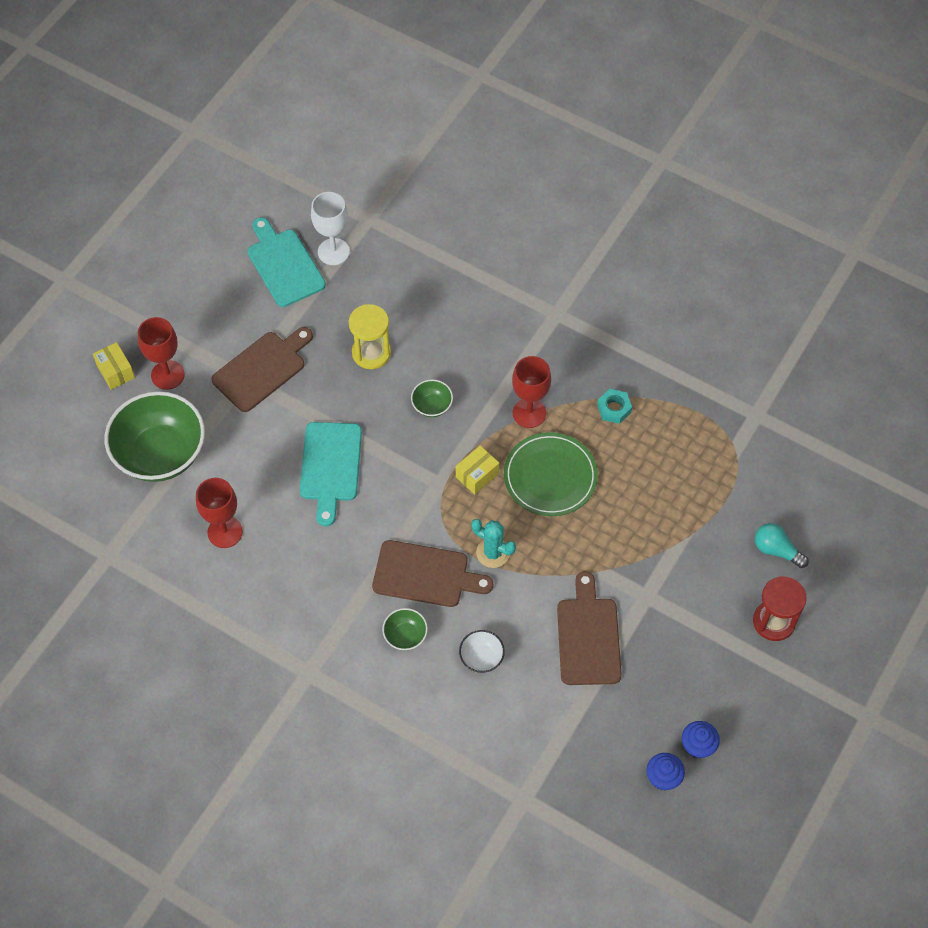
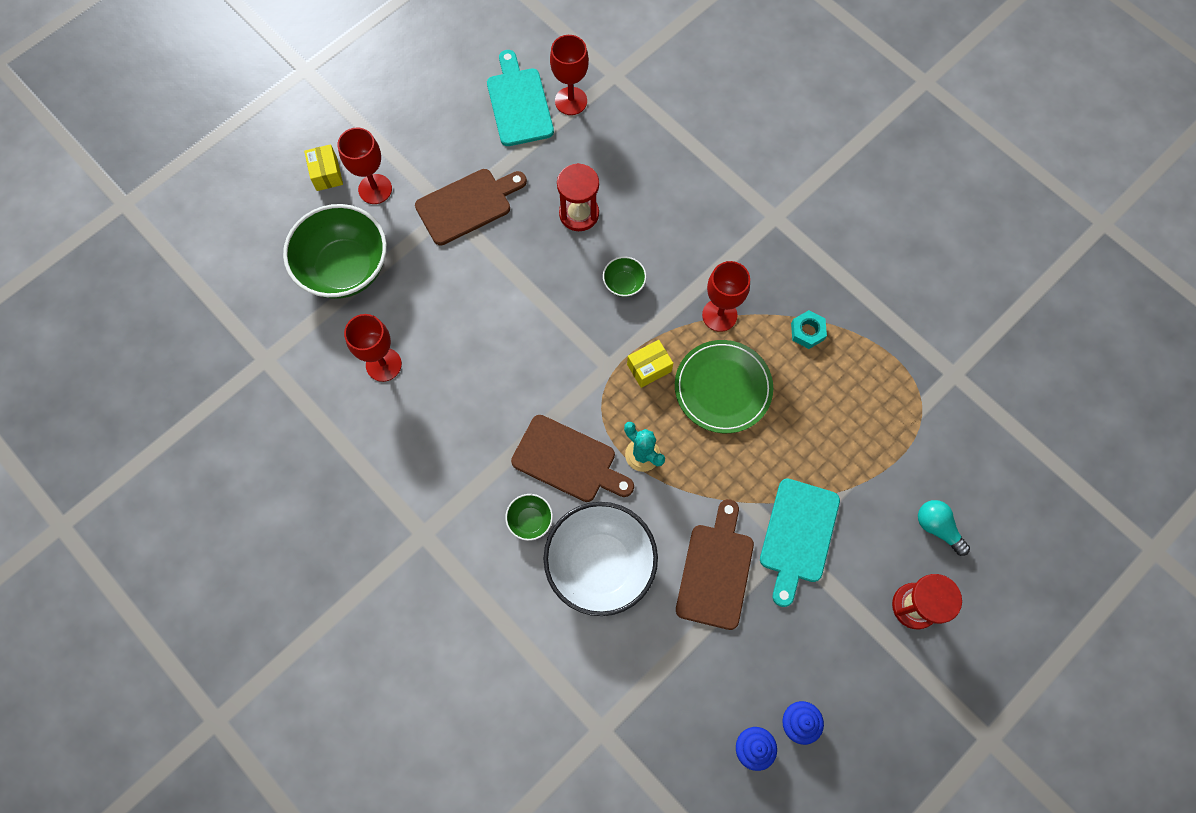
camera: 15 degrees right, 10 degrees up
turquoise cutting board [300,422,362,527] -> turquoise cutting board moved to [760,478,840,607]
white goblet [311,192,350,265] -> red goblet [550,35,589,115]
yellow hourglass [349,304,391,369] -> red hourglass [557,163,599,231]
white bowl [459,630,505,673] -> white bowl [544,502,658,616], size x2.31

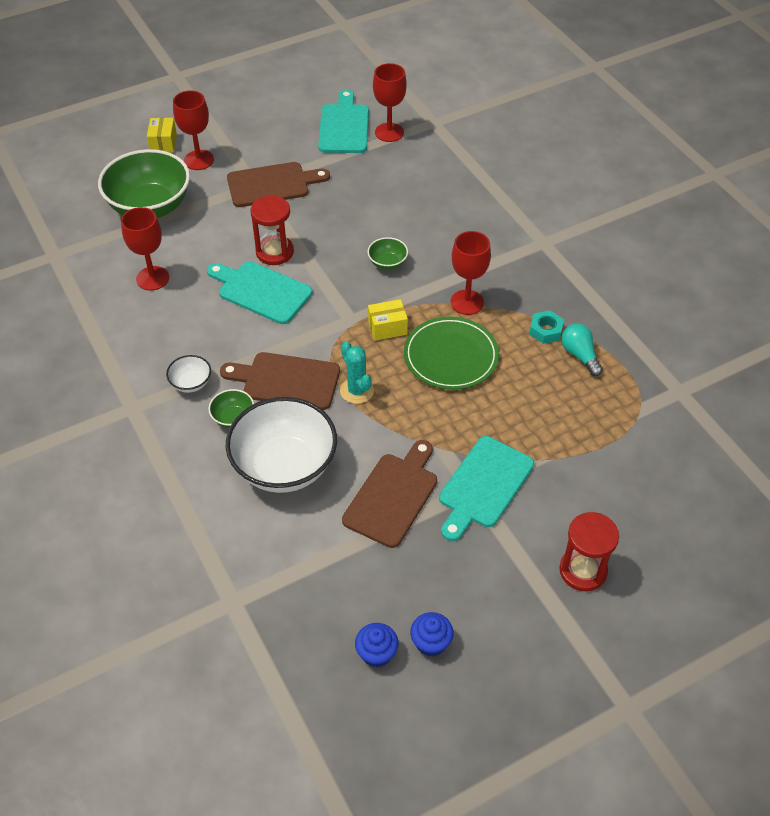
camera: 15 degrees right, 20 degrees down
brown cutting board [511,415,634,502] -> brown cutting board turned 150 degrees clockwise [220,352,340,410]
red hourglass [557,163,599,231] -> red hourglass moved to [250,195,294,265]
turquoise light bulb [918,500,970,556] -> turquoise light bulb moved to [561,323,603,376]
none -> white bowl [166,355,211,393]
none -> turquoise cutting board [207,261,313,324]

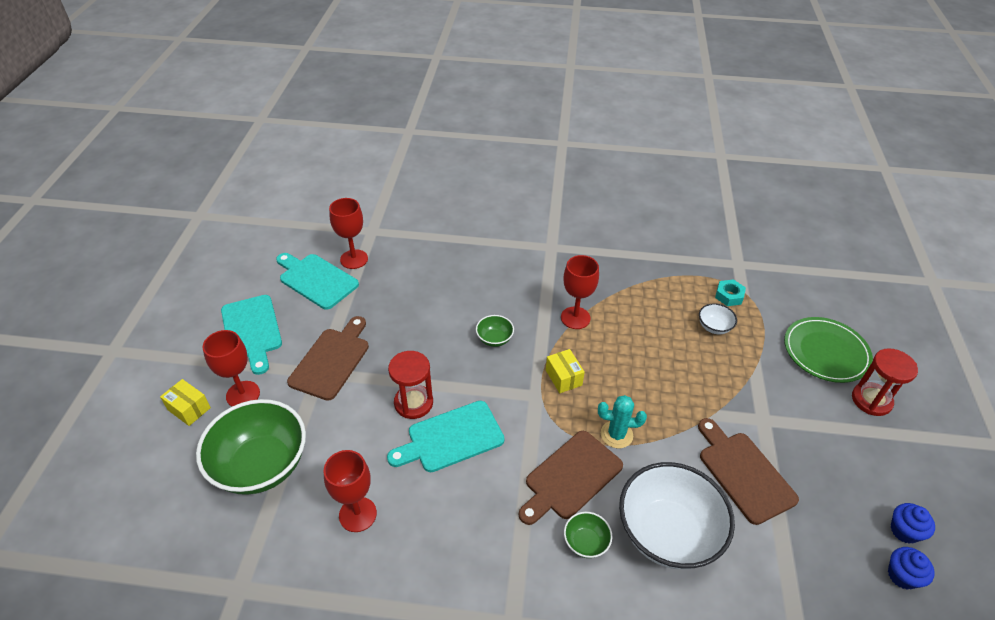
camera: 55 degrees left, 5 degrees down
white bowl [166,355,211,393] -> white bowl moved to [699,304,737,334]
yellow box [368,299,408,341] -> yellow box turned 45 degrees counterclockwise [546,349,585,393]
green plate [404,317,499,390] -> green plate moved to [784,317,873,383]
turquoise cutting board [439,436,534,541] -> turquoise cutting board moved to [221,295,282,375]
turquoise nut [529,310,564,344] -> turquoise nut moved to [715,279,746,306]
turquoise light bulb [561,323,603,376] -> none

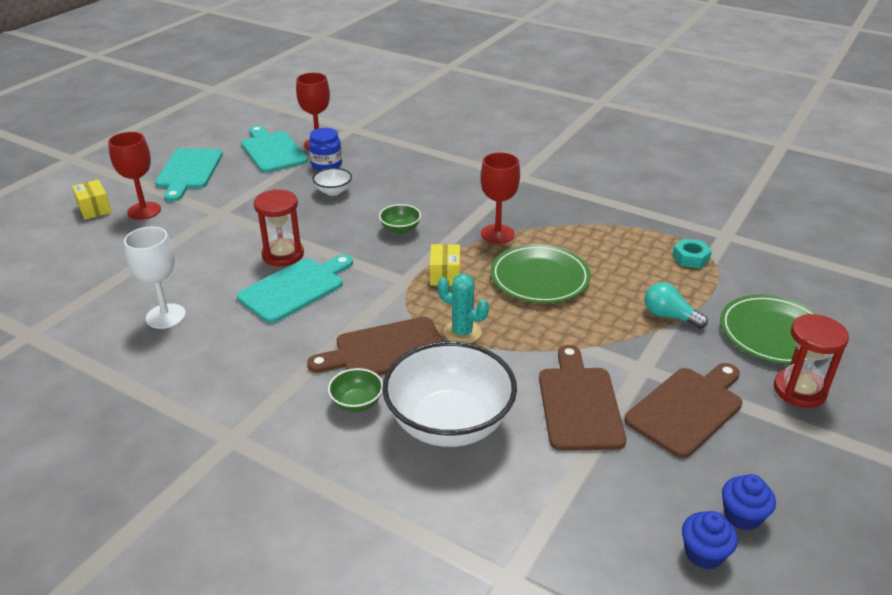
camera: 25 degrees right, 10 degrees down
green bowl [196,399,306,495] -> none
brown cutting board [287,316,369,401] -> brown cutting board moved to [625,363,742,458]
red goblet [324,450,377,532] -> white goblet [124,227,186,329]
turquoise cutting board [387,401,505,472] -> turquoise cutting board turned 135 degrees clockwise [237,254,353,323]
white bowl [699,304,737,334] -> white bowl moved to [313,168,352,196]
none -> blue jar [309,128,342,171]
none -> green plate [491,244,591,303]
none -> turquoise light bulb [644,282,708,329]

